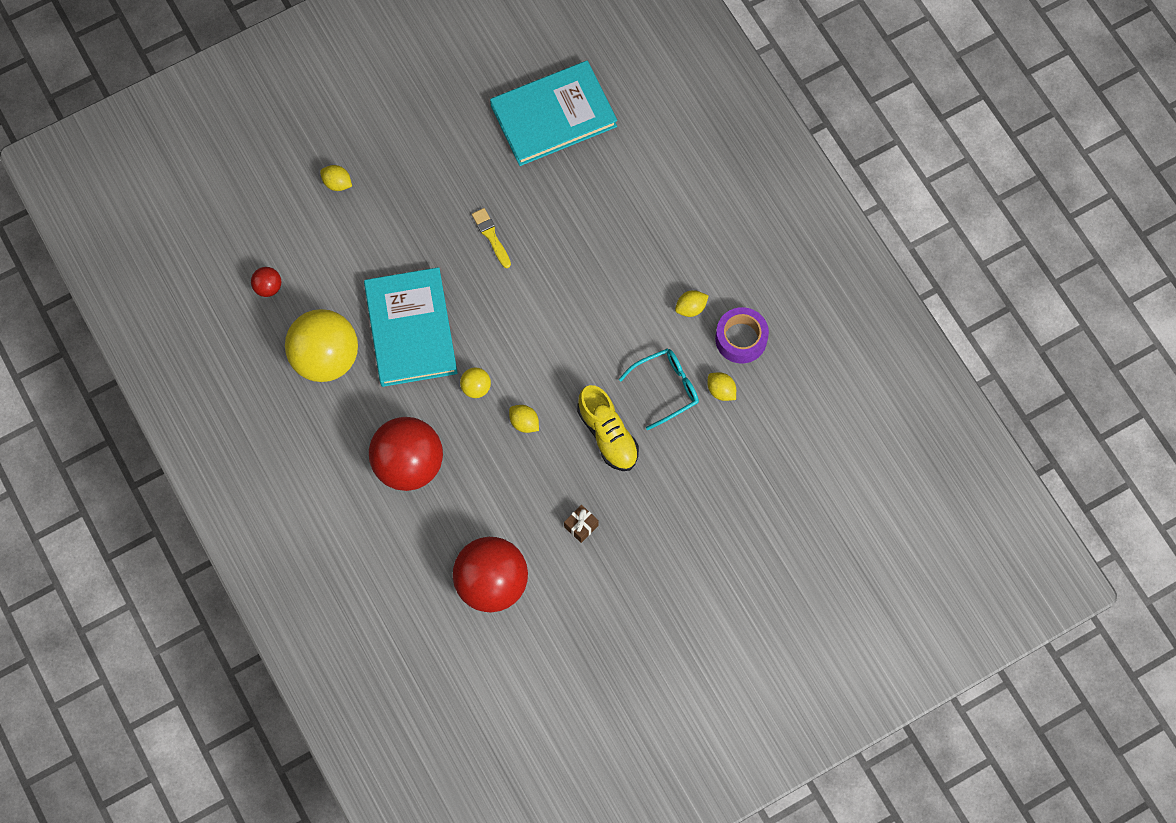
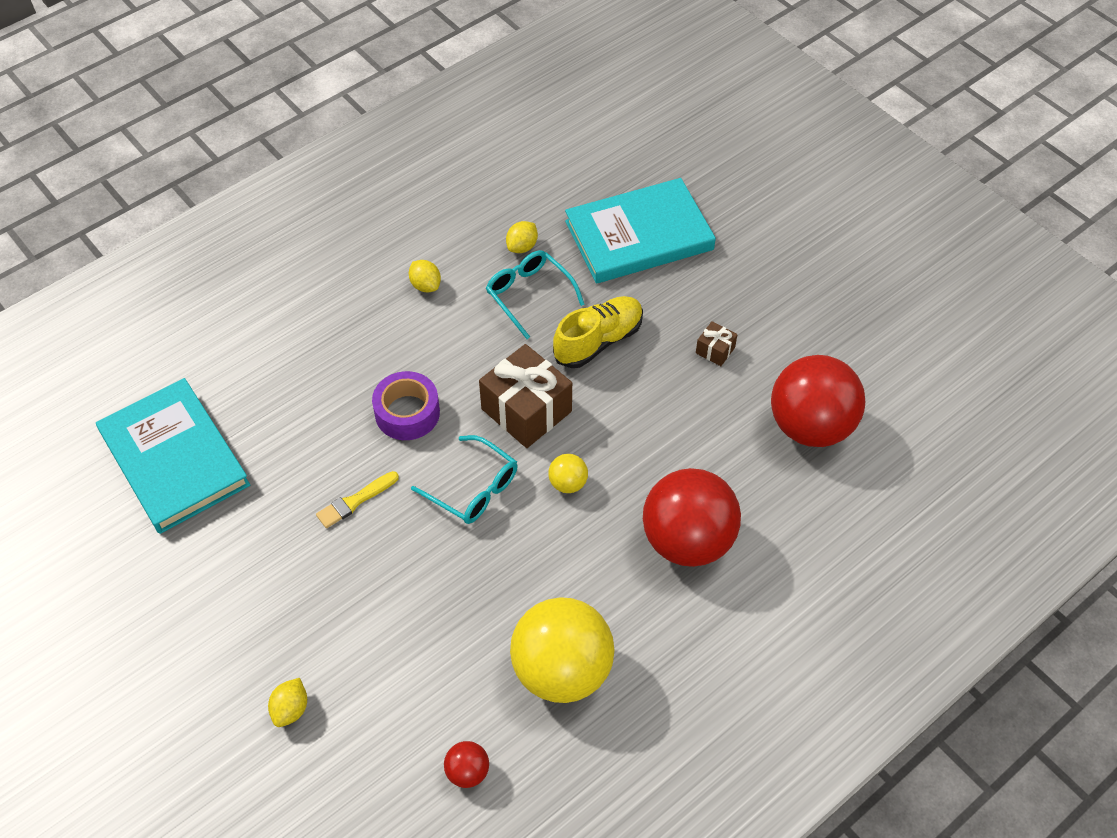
camera: 100 degrees left, 15 degrees down
turquoise book [364,267,458,387] -> turquoise book moved to [565,178,716,284]
yellow lemon [509,405,539,433] -> none
purple tape [715,307,769,364] -> purple tape moved to [372,371,440,440]
none -> turquoise glasses [411,435,518,524]
none -> brown gift [479,344,572,448]

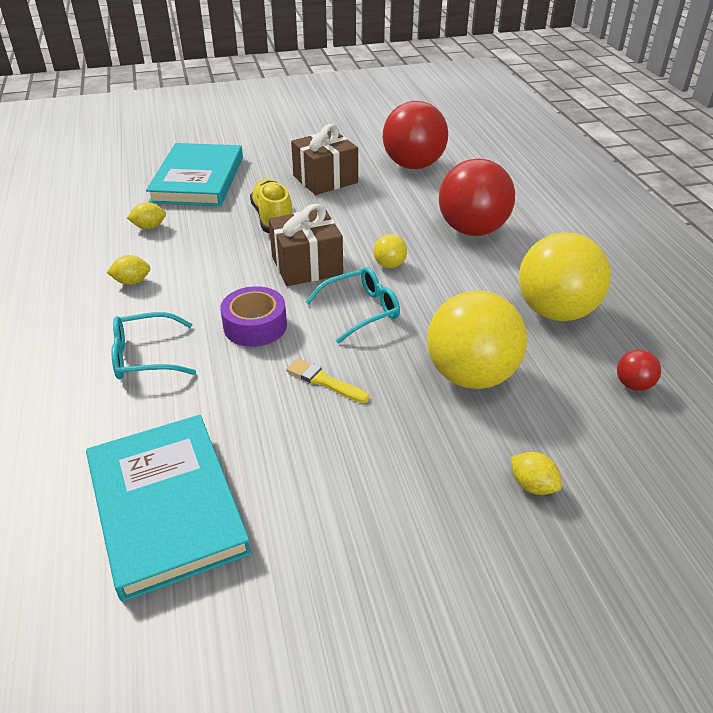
camera: 65 degrees left, 15 degrees down
turquoise book [96,378,250,534] -> turquoise book turned 75 degrees clockwise [86,415,252,602]
yellow brush [316,471,399,528] -> yellow brush turned 135 degrees clockwise [286,358,369,403]
turquoise glasses [486,250,585,339] -> turquoise glasses moved to [111,312,196,379]
yellow lemon [506,221,538,253] -> yellow lemon turned 75 degrees counterclockwise [127,202,166,229]
brown gift [696,321,738,366] -> brown gift [291,124,358,195], size x2.17
none -> yellow ball [427,291,527,389]

